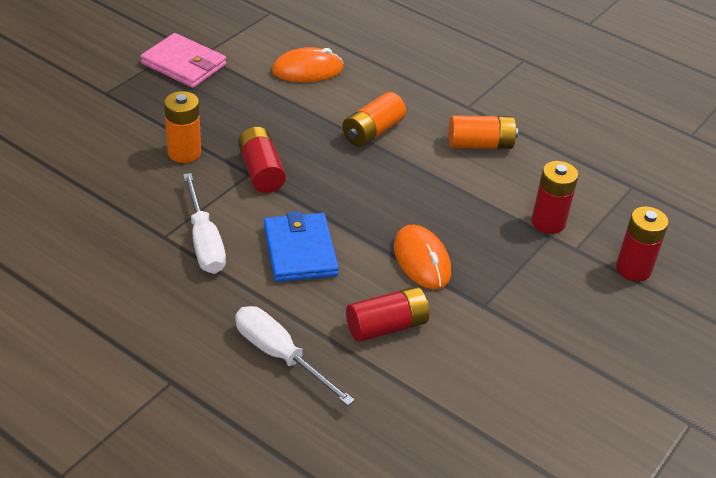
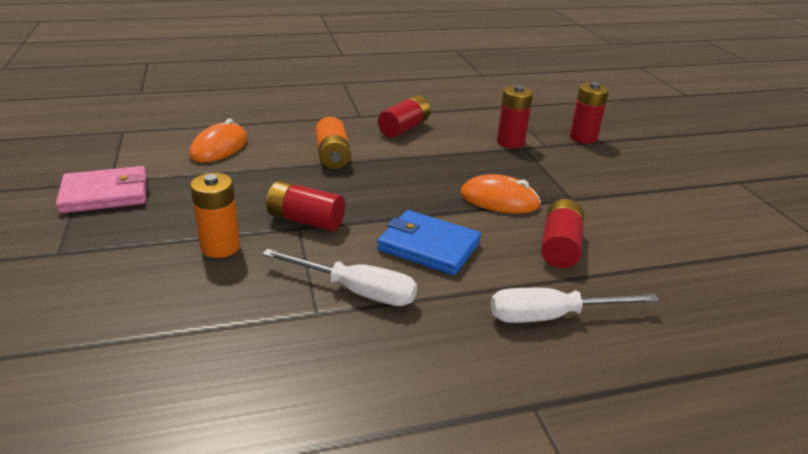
camera: 50 degrees left, 10 degrees down
orange battery [449,115,518,149] -> red battery [378,95,430,138]

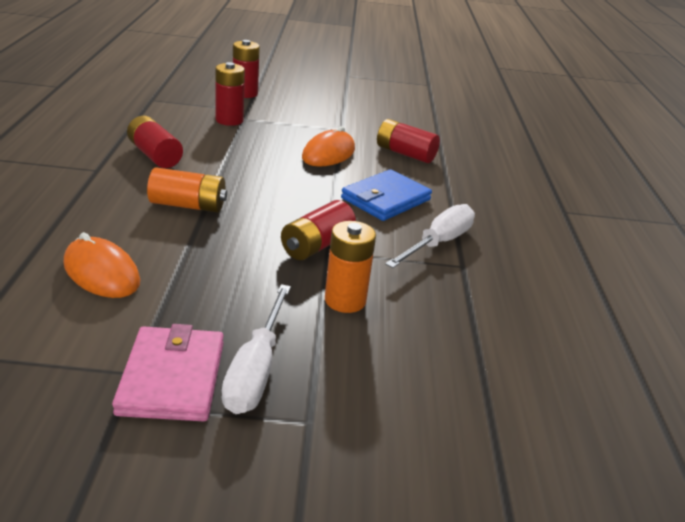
camera: 75 degrees left, 0 degrees up
white screwdriver [490,288,659,323] -> white screwdriver moved to [222,284,291,414]

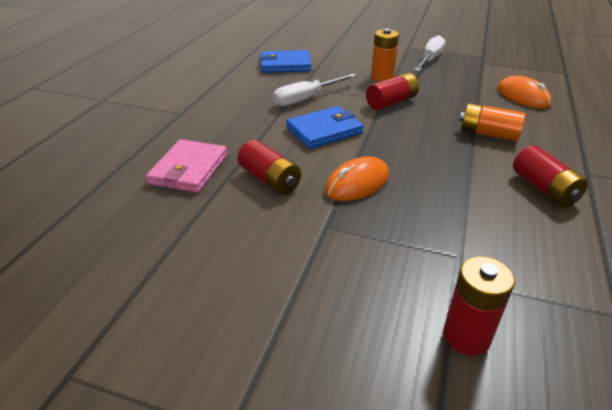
camera: 160 degrees left, 5 degrees up
pink wallet [112,324,224,421] -> pink wallet moved to [146,139,228,193]
red battery [215,62,245,126] -> none
none -> blue wallet [259,50,312,73]

